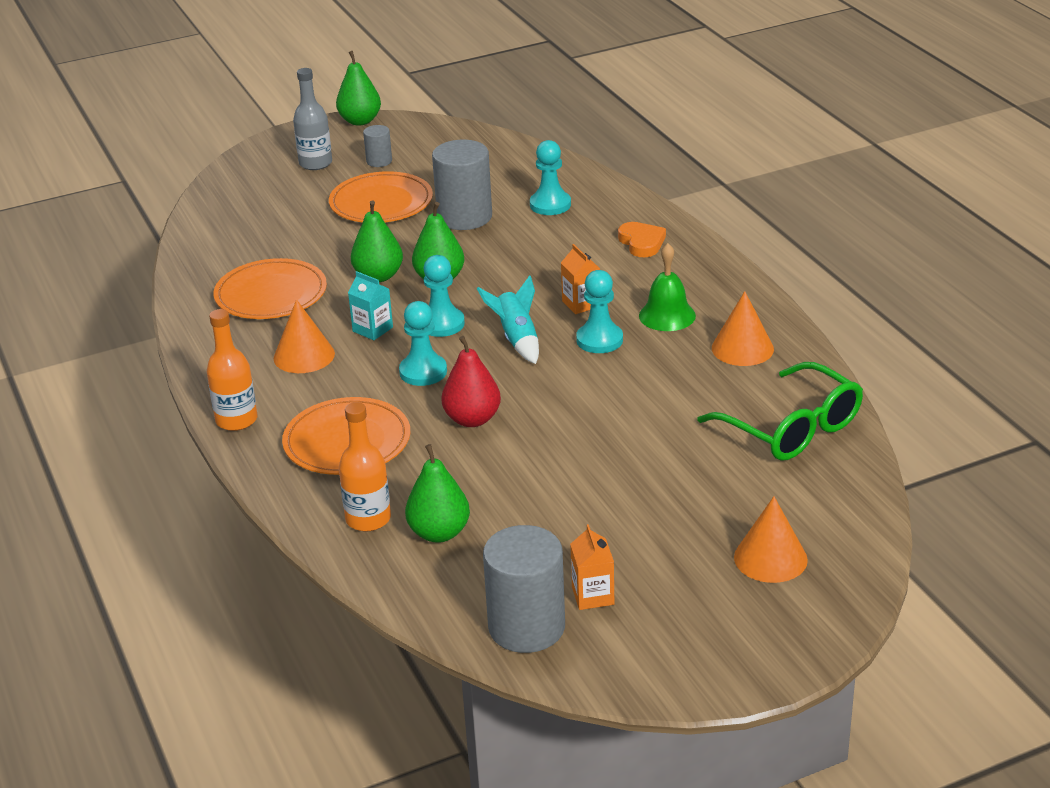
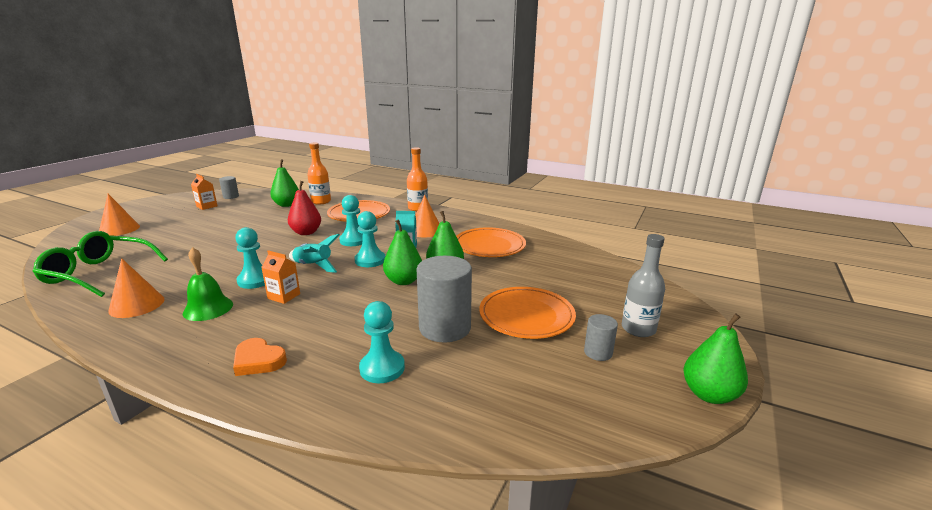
camera: 140 degrees right, 10 degrees down
grey cylinder [483,525,565,653] -> grey cylinder [219,176,239,199], size x0.50

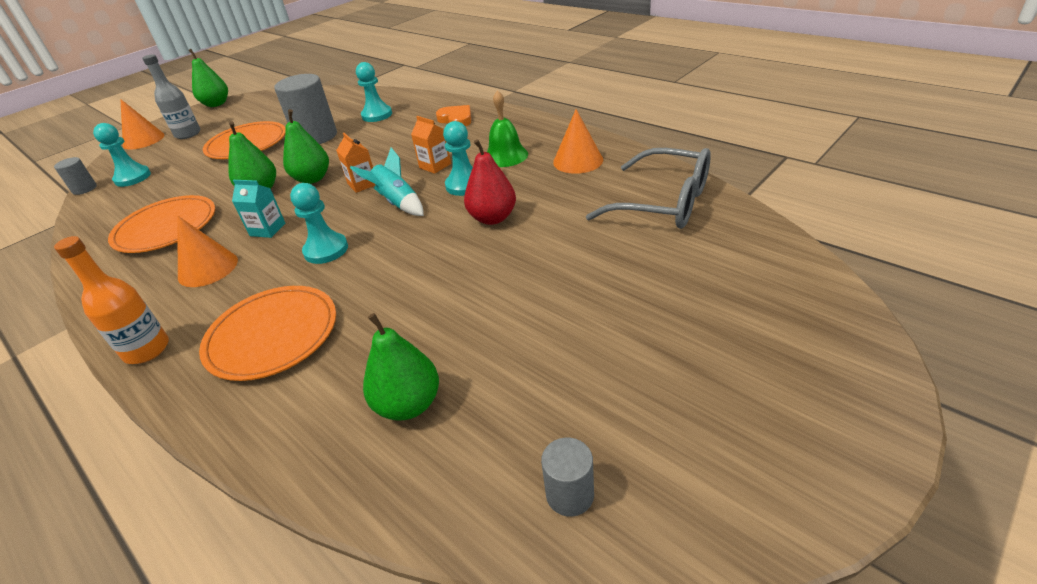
camera: 160 degrees left, 15 degrees up
green glasses [32,231,168,297] -> grey glasses [586,148,711,229]
orange cone [99,194,140,236] -> orange cone moved to [120,99,165,149]
orange carton [191,174,218,210] -> orange carton moved to [336,133,375,193]
red pear [288,181,321,235] -> red pear moved to [464,139,516,225]
orange bottle [307,143,331,204] -> none
turquoise pawn [354,211,385,267] -> turquoise pawn moved to [93,123,151,187]
grey cylinder [584,314,618,361] -> grey cylinder moved to [54,157,97,195]

